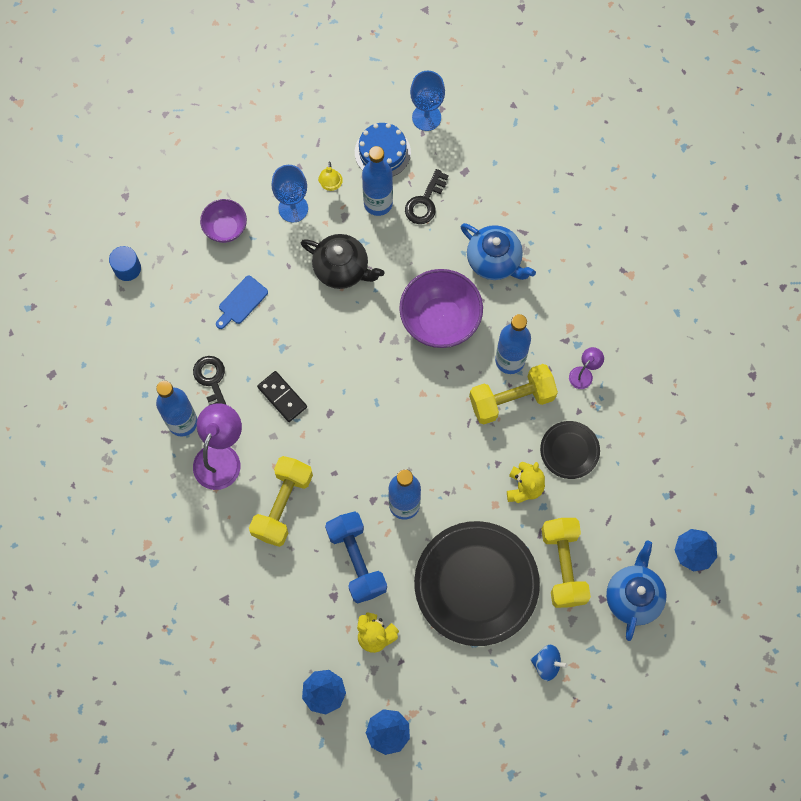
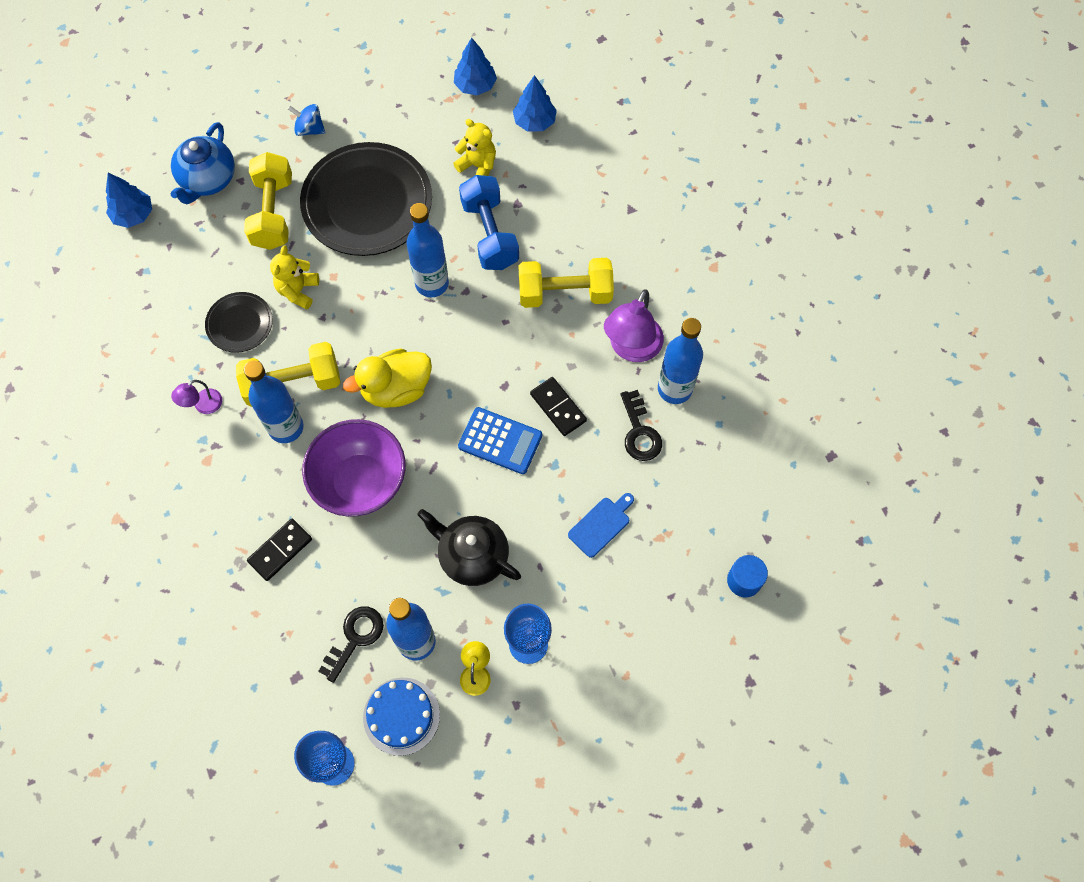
camera: 175 degrees left, 5 degrees down
purple bowl [200,199,247,243] -> none
yellow dumbbell [249,456,313,547] -> yellow dumbbell turned 60 degrees clockwise [519,258,614,308]
blue teapot [461,223,536,280] -> black domino [247,519,312,581]
none -> yellow duck [343,349,432,408]
none -> blue calculator [458,407,542,474]

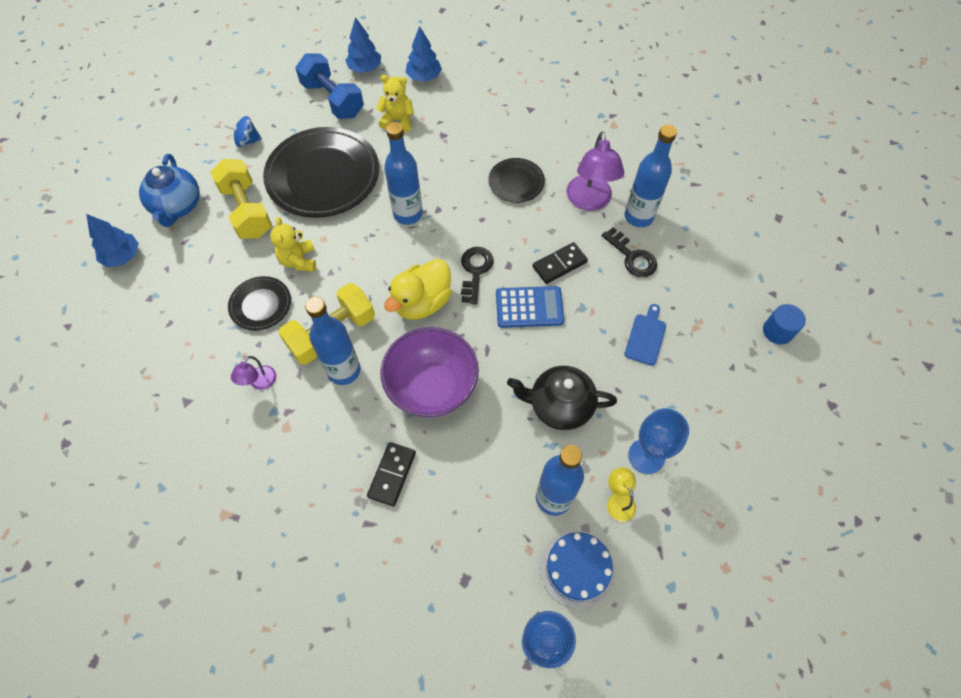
camera: 25 degrees left, 5 degrees down
black key [318,606,384,683] -> black key moved to [461,247,494,304]
blue dumbbell [459,175,519,270] -> blue dumbbell moved to [295,53,364,119]
yellow dumbbell [519,258,614,308] -> black plate [488,158,545,203]
black domino [530,377,587,436] -> black domino turned 60 degrees counterclockwise [533,242,588,284]

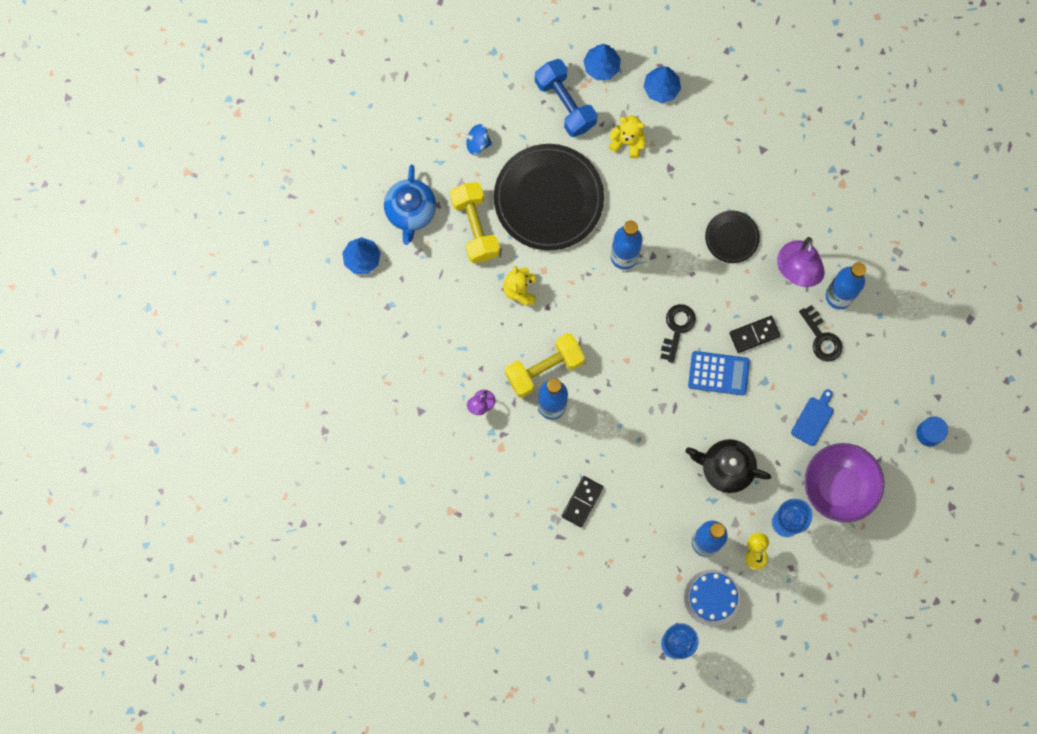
camera: 10 degrees right, 15 degrees up
black plate [228,276,291,331] -> none
purple bowl [381,327,479,418] -> purple bowl moved to [804,443,884,522]
yellow duck [384,259,452,320] -> none

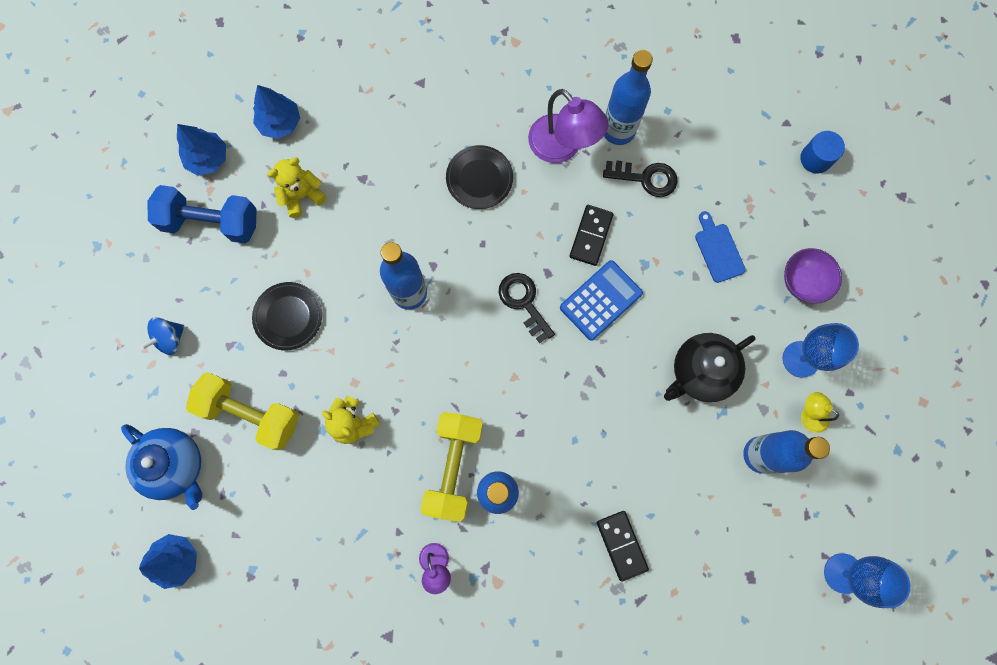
camera: 50 degrees left, 0 degrees up
black plate [494,144,604,250] -> black plate [252,282,322,351], size x0.49
blue cake [684,570,741,626] -> none
purple bowl [804,443,884,522] -> purple bowl [784,248,842,303], size x0.57

